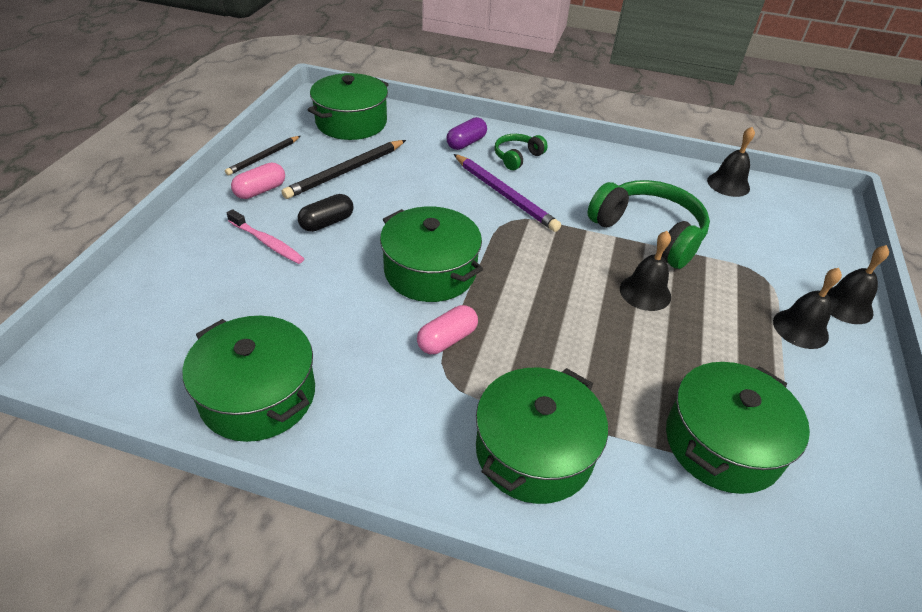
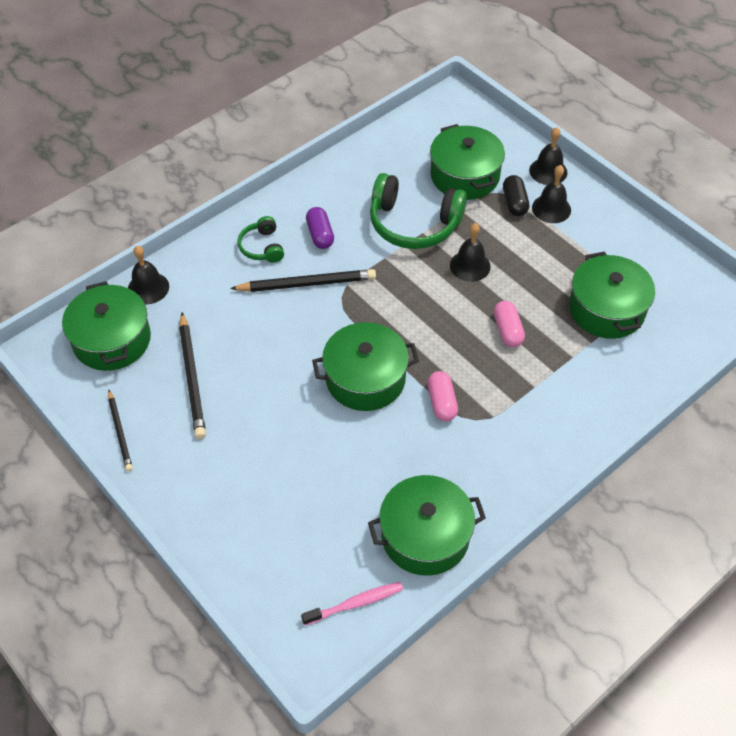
camera: 55 degrees left, 10 degrees up
pink toothbrush [227,209,304,264] -> pink toothbrush moved to [301,582,403,625]
pink capsule [231,163,285,199] -> pink capsule moved to [494,301,525,347]
black capsule [298,194,354,232] -> black capsule moved to [503,175,529,216]
purple capsule [447,117,487,150] -> purple capsule moved to [306,207,334,249]
purple pencil [454,154,561,232] -> black pencil [230,269,376,292]
green pot [476,368,608,504] -> green pot moved to [430,124,505,200]
green headphones [588,180,710,269] -> green headphones turned 150 degrees counterclockwise [370,173,467,249]
black bell [707,127,755,197] -> black bell moved to [128,246,169,304]

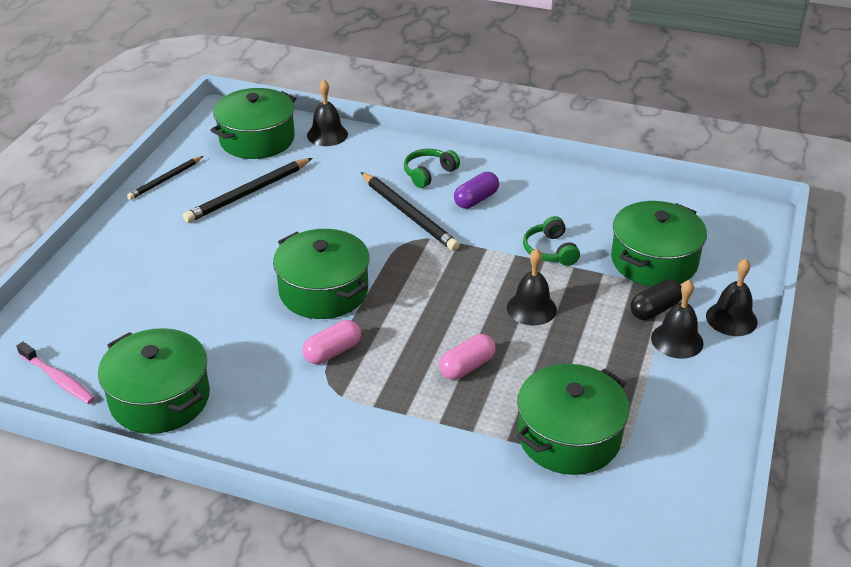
camera: 60 degrees right, 15 degrees down
green headphones [370,173,467,249] -> green headphones [523,216,580,266], size x0.52

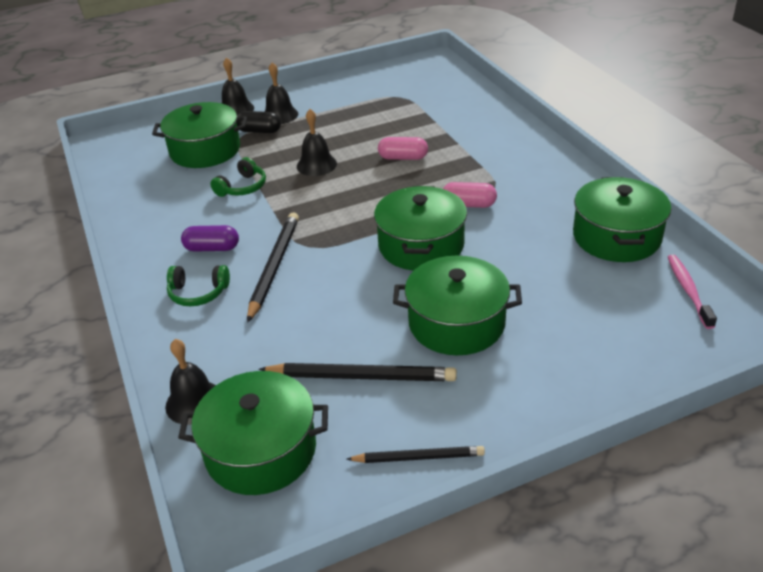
camera: 130 degrees left, 0 degrees up
green pot [517,364,629,475] -> green pot moved to [393,256,522,355]

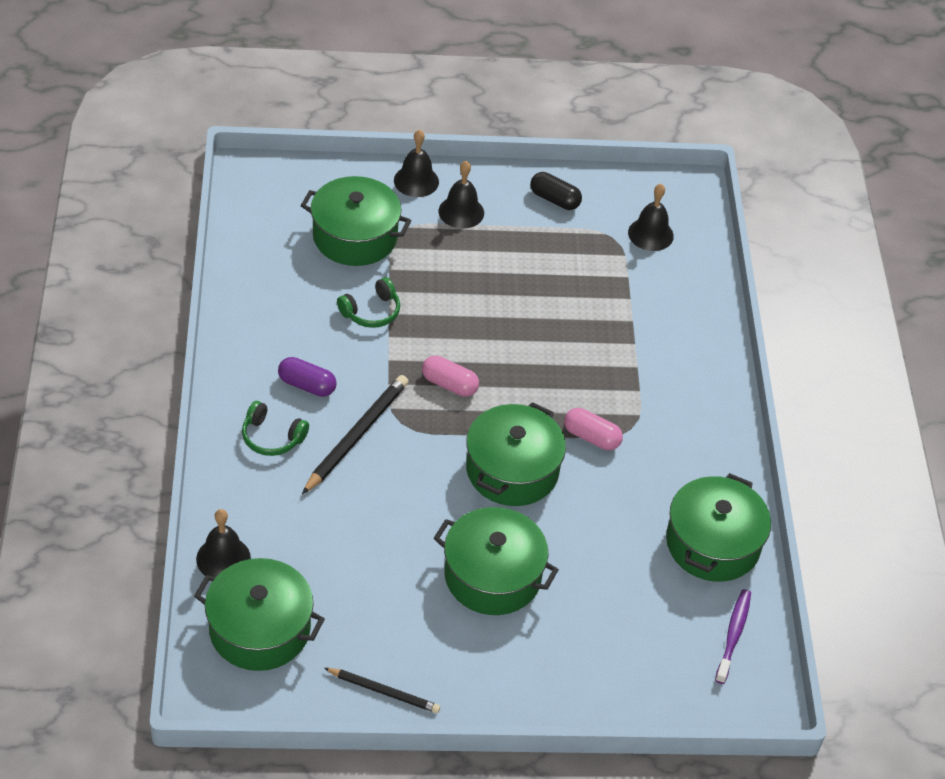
camera: 15 degrees right, 10 degrees up
black capsule [237,111,281,133] -> black capsule moved to [530,172,582,210]
black pencil [258,363,457,381] -> none
black bell [297,109,337,176] -> black bell moved to [628,184,674,251]
pink capsule [378,137,428,160] -> pink capsule moved to [422,356,479,397]
pink toothbrush [668,255,717,329] -> purple toothbrush [715,589,751,684]

